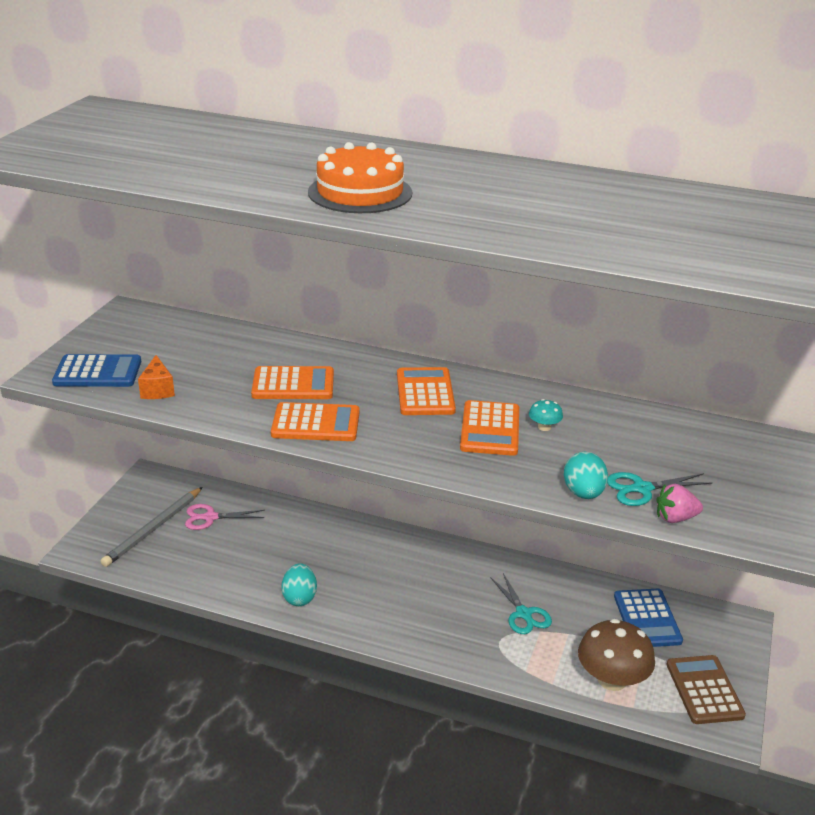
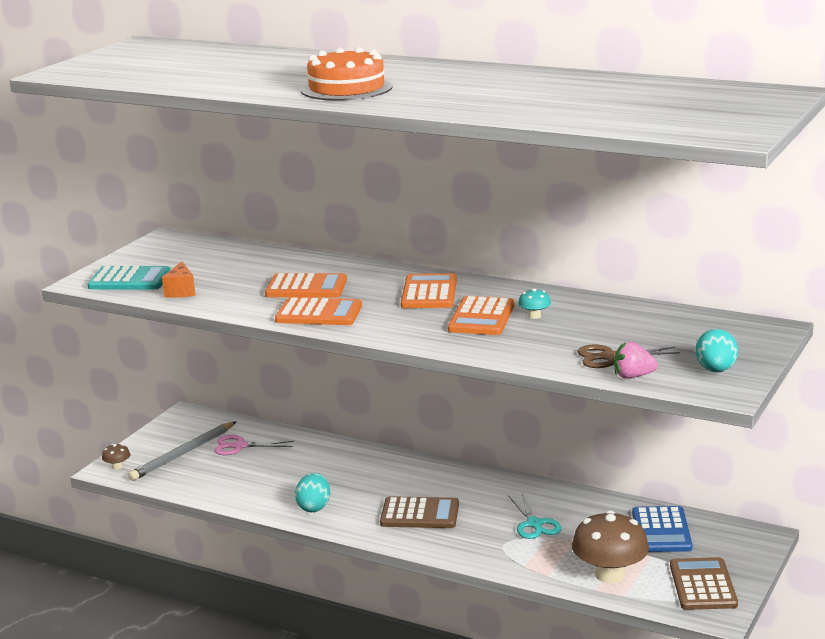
camera: 10 degrees right, 10 degrees down
blue calculator [52,354,141,387] -> turquoise calculator [88,266,171,289]
turquoise egg [564,452,608,499] -> turquoise egg moved to [695,329,738,372]
turquoise scissors [607,472,712,506] -> brown scissors [577,345,680,368]
none -> brown mushroom [102,444,130,470]
none -> brown calculator [380,496,459,528]

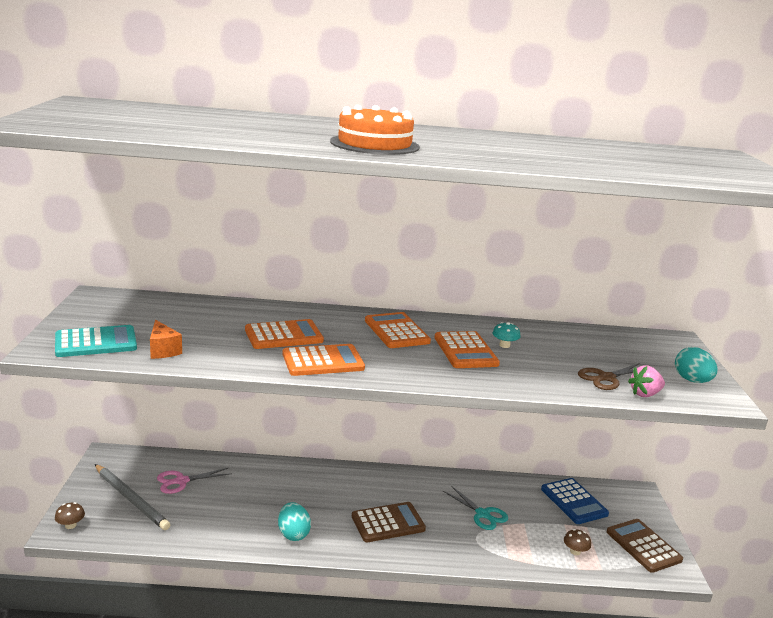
camera: 30 degrees left, 0 degrees up
grey pencil [128,422,236,481] -> grey pencil turned 60 degrees counterclockwise [95,464,170,530]
brown mushroom [572,510,649,583] -> brown mushroom [564,529,591,555], size x0.43

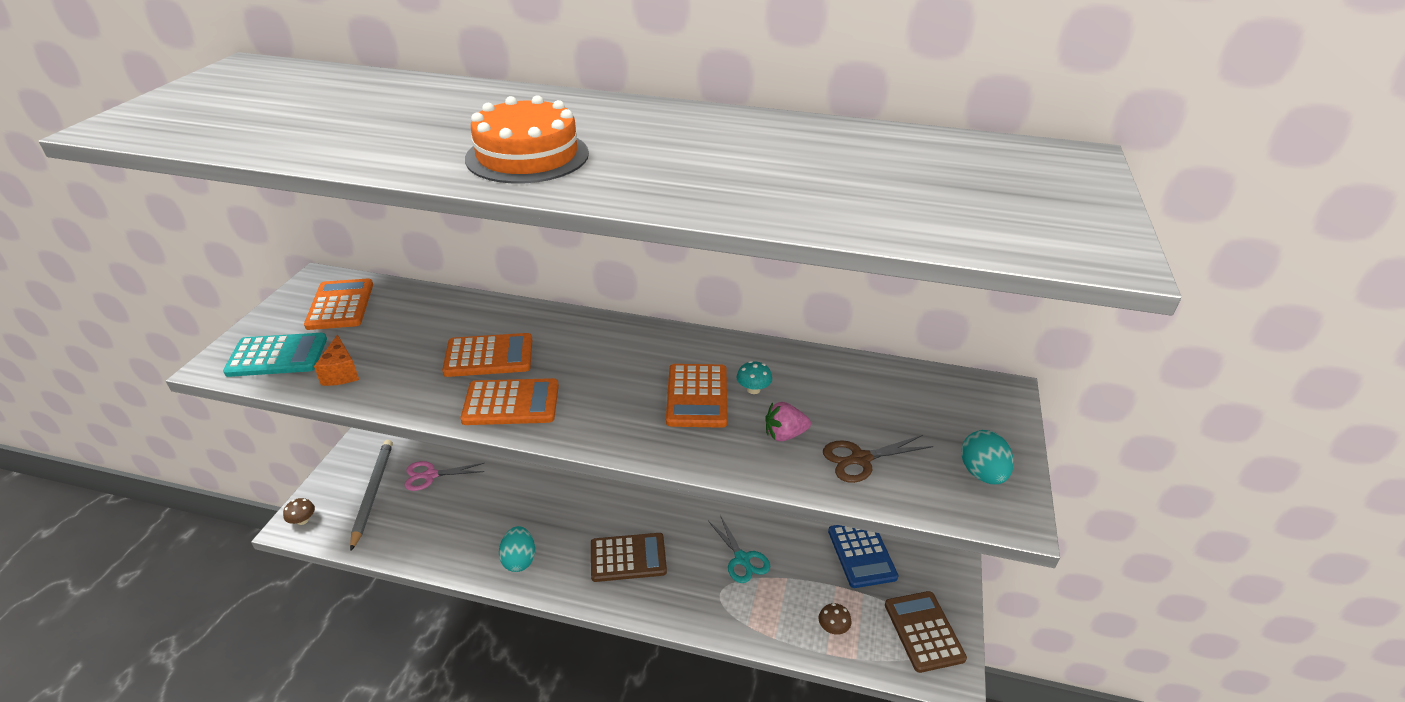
camera: 15 degrees right, 15 degrees up
grey pencil [95,464,170,530] -> grey pencil turned 150 degrees counterclockwise [350,440,393,551]
orange calculator [365,312,431,348] -> orange calculator moved to [304,279,373,330]
pink strawberry [628,365,665,397] -> pink strawberry moved to [765,402,811,441]

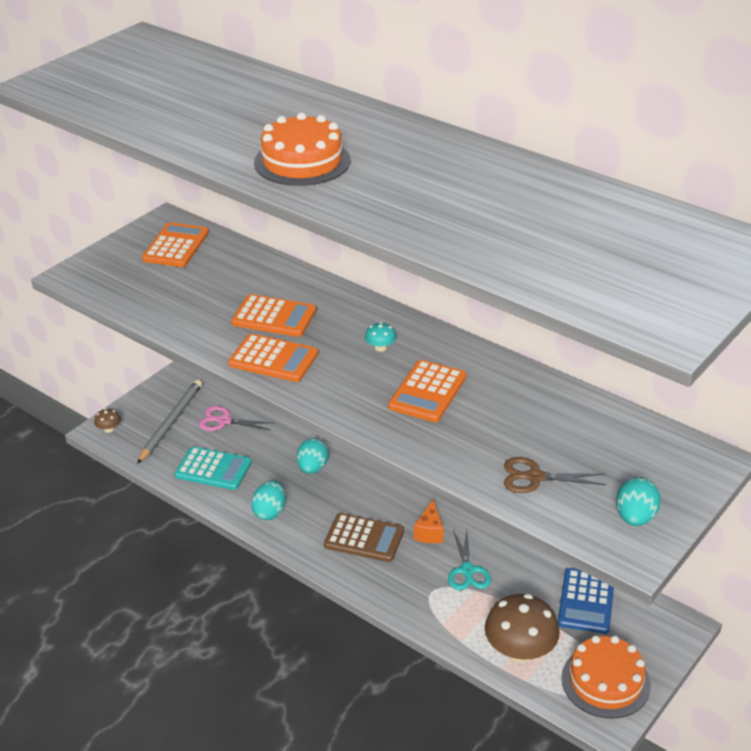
camera: 25 degrees right, 0 degrees up
turquoise calculator [223,333,327,377] -> turquoise calculator moved to [175,447,252,490]
orange cheese [314,334,359,386] -> orange cheese moved to [414,500,444,543]
turquoise mushroom [737,361,772,394] -> turquoise mushroom moved to [365,322,396,352]
pink strawberry [765,402,811,441] -> none
brown mushroom [819,603,852,635] -> brown mushroom [485,594,560,663], size x2.30
brown calculator [885,591,967,673] -> orange cake [561,635,651,719]
none -> turquoise egg [296,438,329,474]

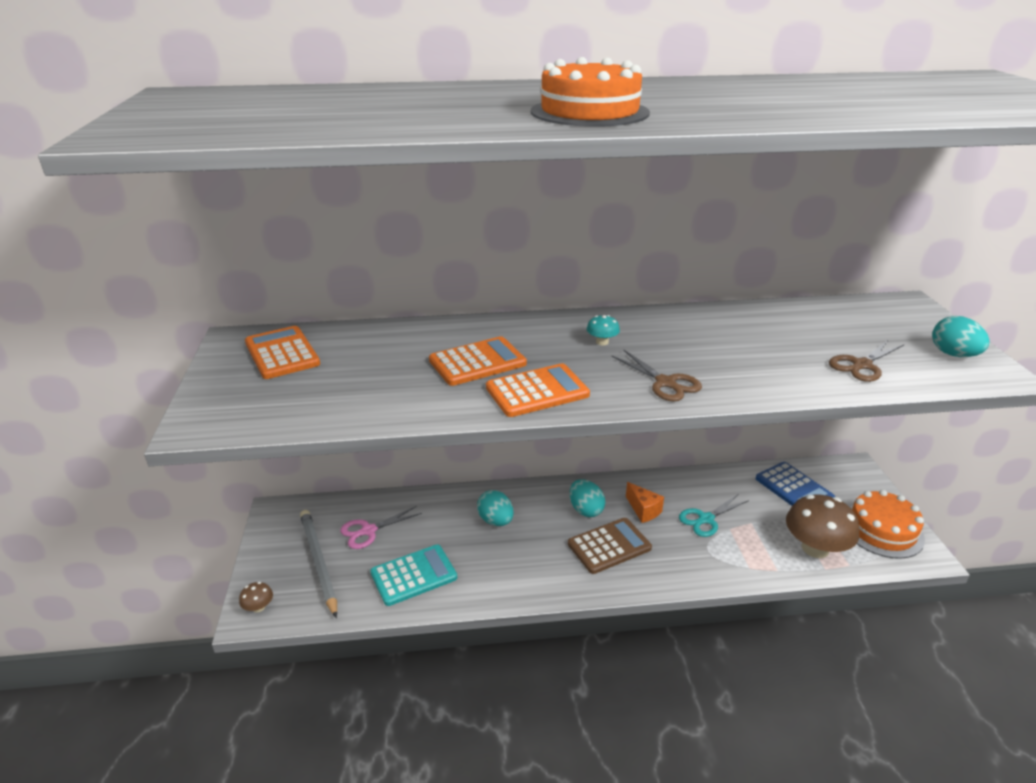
camera: 45 degrees left, 5 degrees down
turquoise egg [251,481,286,520] -> turquoise egg moved to [570,479,605,517]
orange calculator [388,360,466,422] -> none
turquoise scissors [448,529,491,590] -> turquoise scissors turned 105 degrees clockwise [679,494,749,537]
none -> brown scissors [611,350,702,401]

